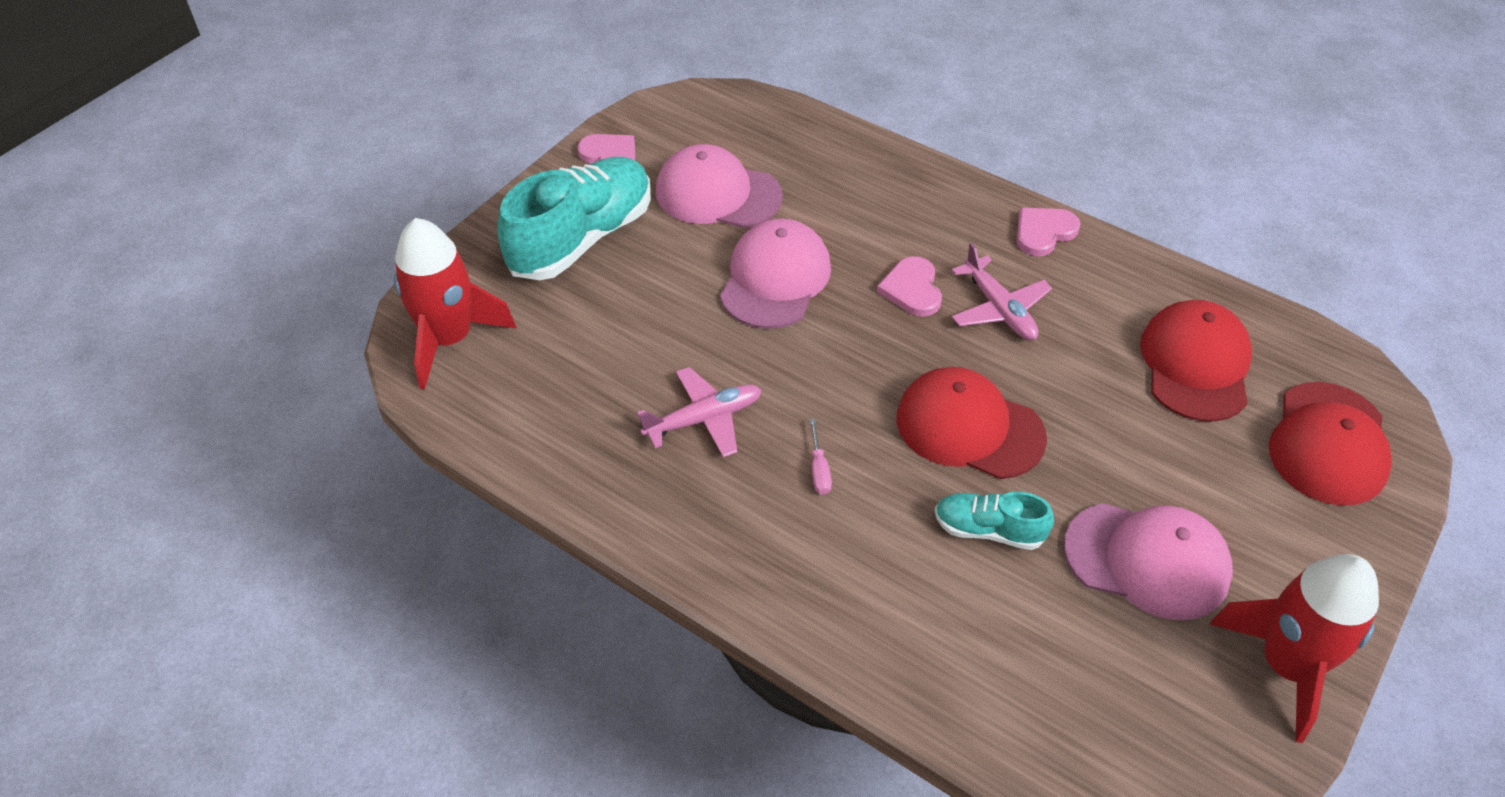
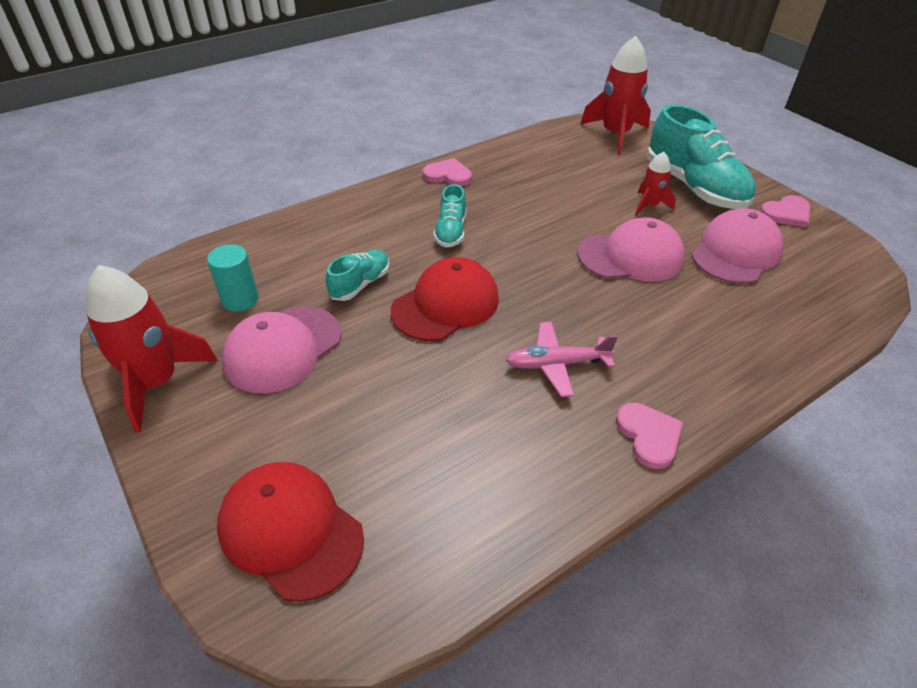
camera: 110 degrees right, 5 degrees down
pink plane [637,367,762,457] -> none
pink cap [720,218,831,329] -> pink cap turned 45 degrees counterclockwise [577,217,685,282]
pink screwdriver [810,419,832,495] -> turquoise shoe [433,184,466,247]
pink heart [877,256,942,317] -> pink heart moved to [423,158,472,186]
red cap [1140,300,1252,422] -> none
none -> turquoise cylinder [207,244,259,311]
none -> red rocket [635,152,676,216]

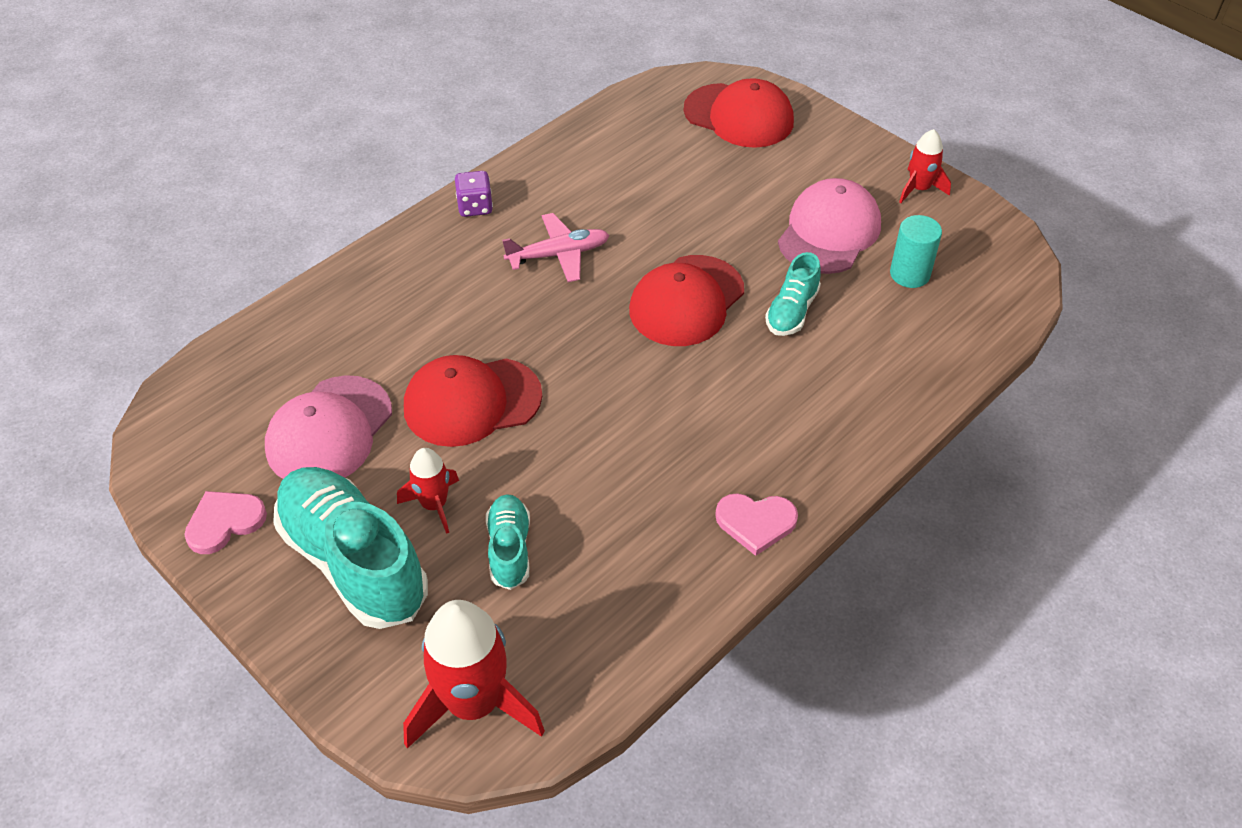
camera: 170 degrees right, 5 degrees up
red rocket [85,265,218,432] -> red rocket [899,129,951,203], size x0.54
turquoise shoe [433,184,466,247] -> turquoise shoe moved to [486,494,530,590]
pink cap [577,217,685,282] -> red cap [404,355,542,447]
pink heart [615,403,683,469] -> purple dice [455,171,493,217]

